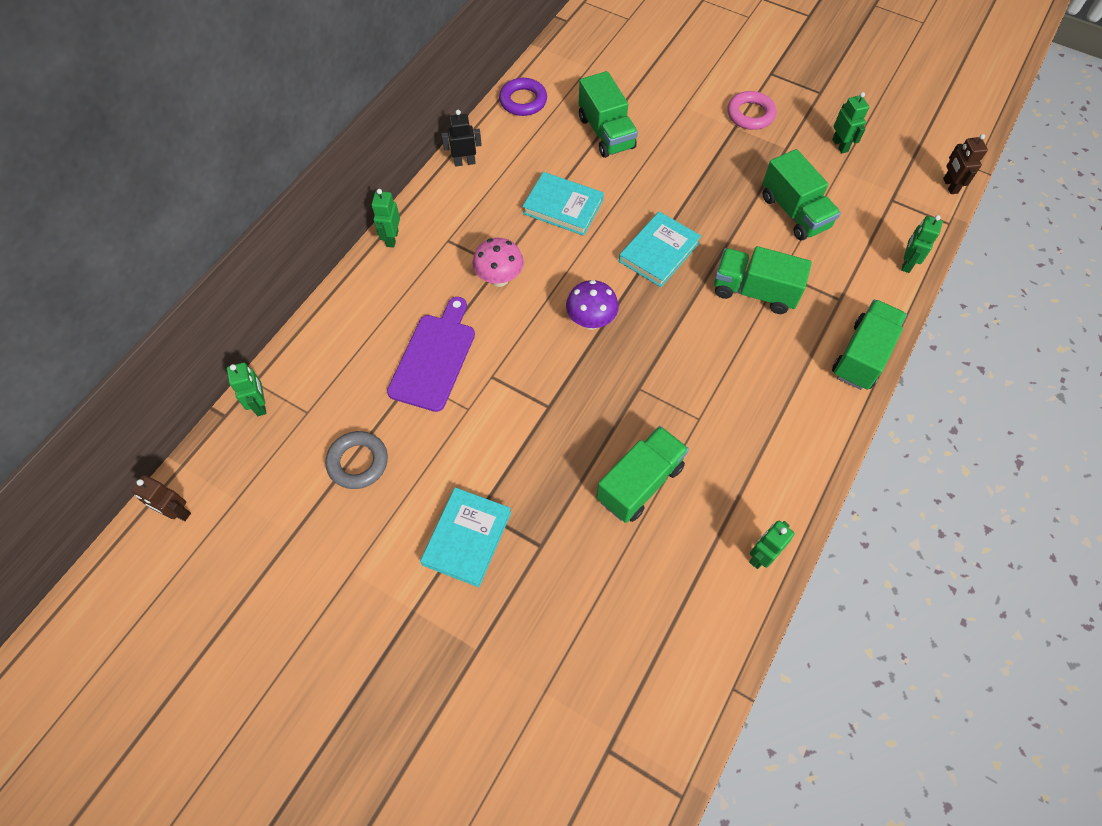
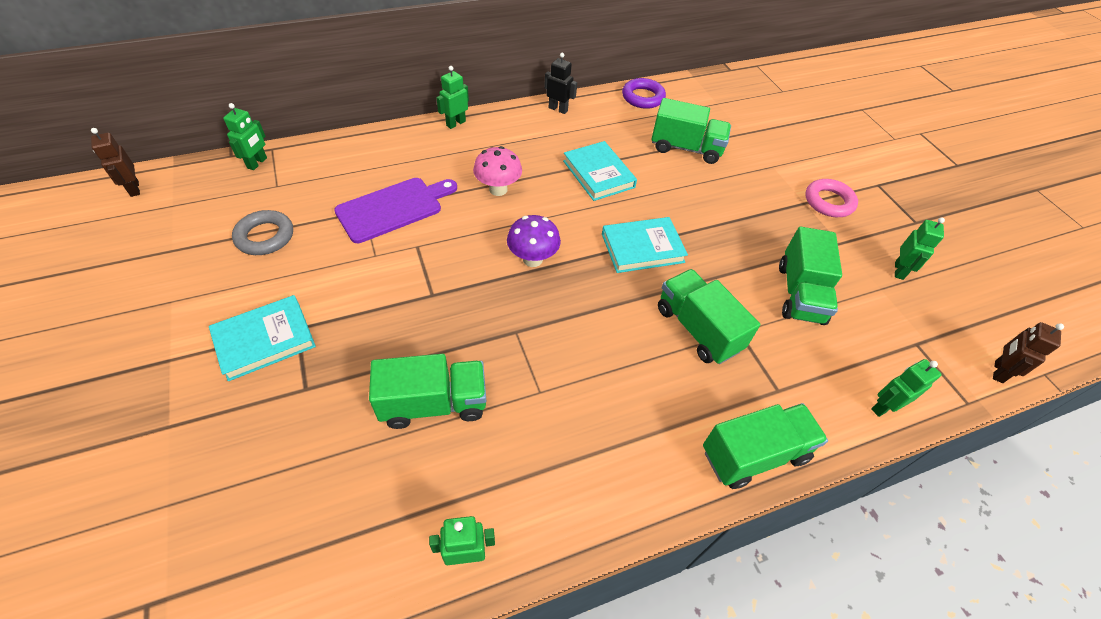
camera: 35 degrees right, 10 degrees down
green truck [579,71,638,158] -> green truck turned 90 degrees counterclockwise [652,98,731,164]

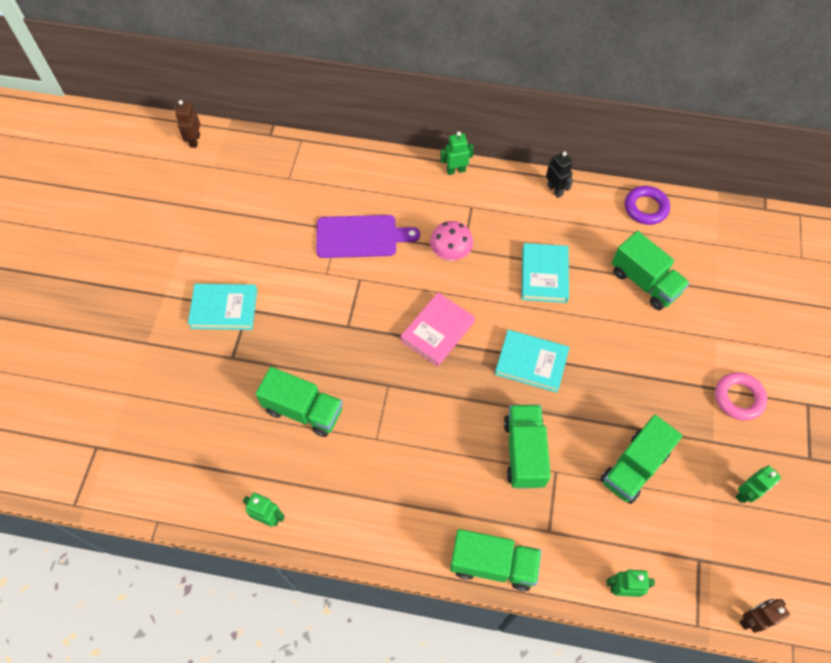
camera: 35 degrees right, 10 degrees up
green robot [223,103,267,170] -> none
grey ring [232,210,293,255] -> none
purple mushroom [507,215,561,267] -> pink book [400,293,475,366]

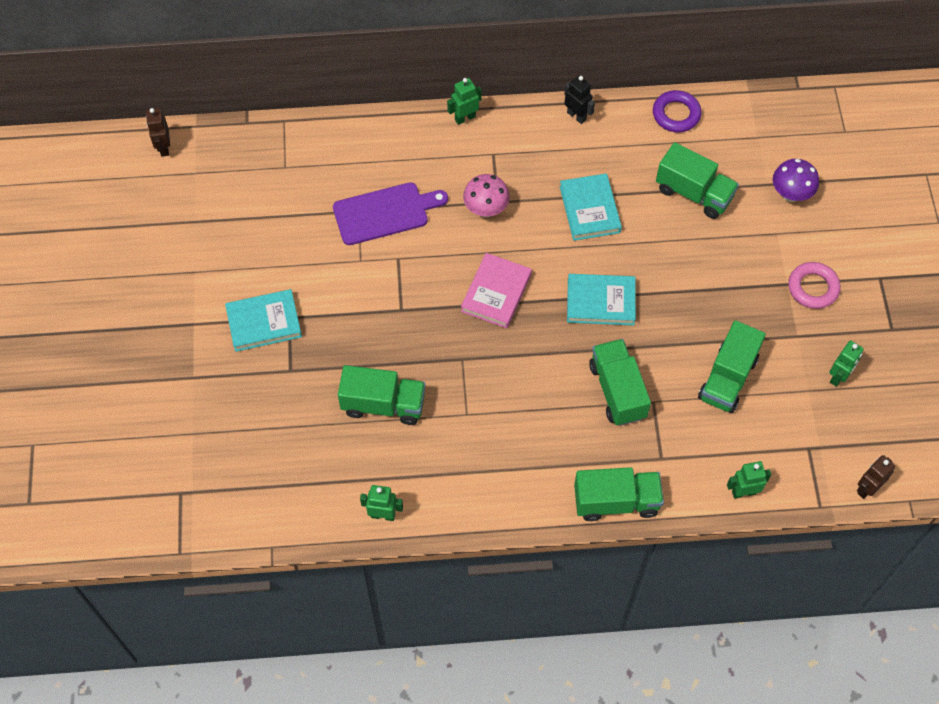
camera: 15 degrees left, 0 degrees up
none -> purple mushroom [773,159,819,202]

